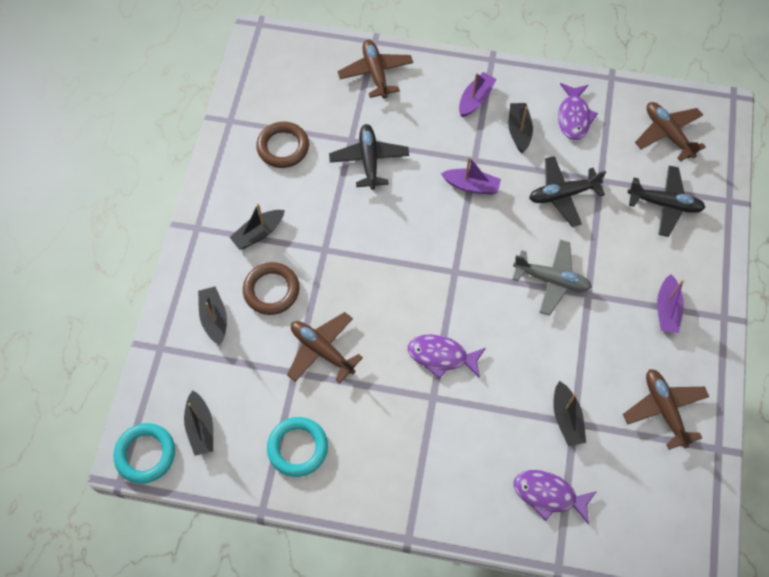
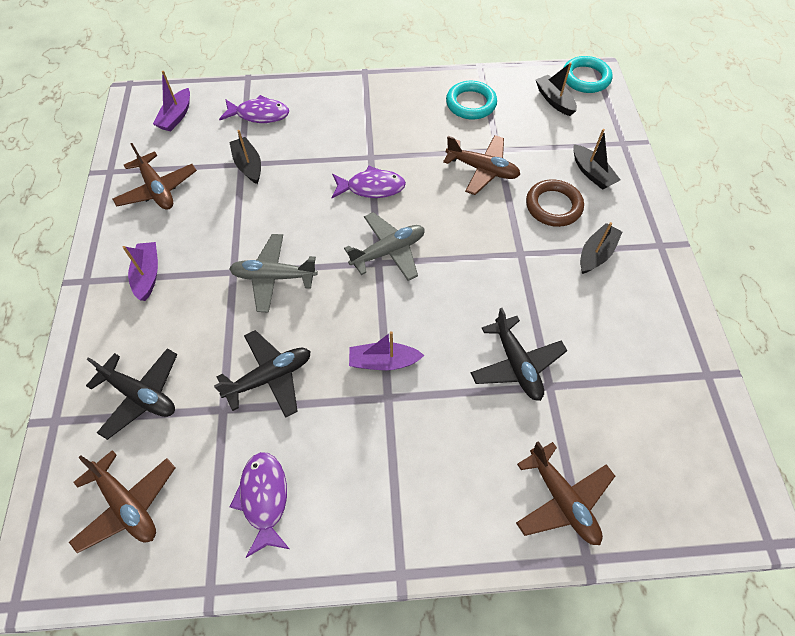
camera: 165 degrees right, 5 degrees down
brown ring [256,122,309,168] -> none
purple boat [459,72,496,117] -> purple boat moved to [153,71,190,132]
black boat [509,103,533,153] -> none
black plane [627,166,706,237] -> black plane turned 150 degrees counterclockwise [86,348,178,440]
none -> grey plane [344,212,425,281]

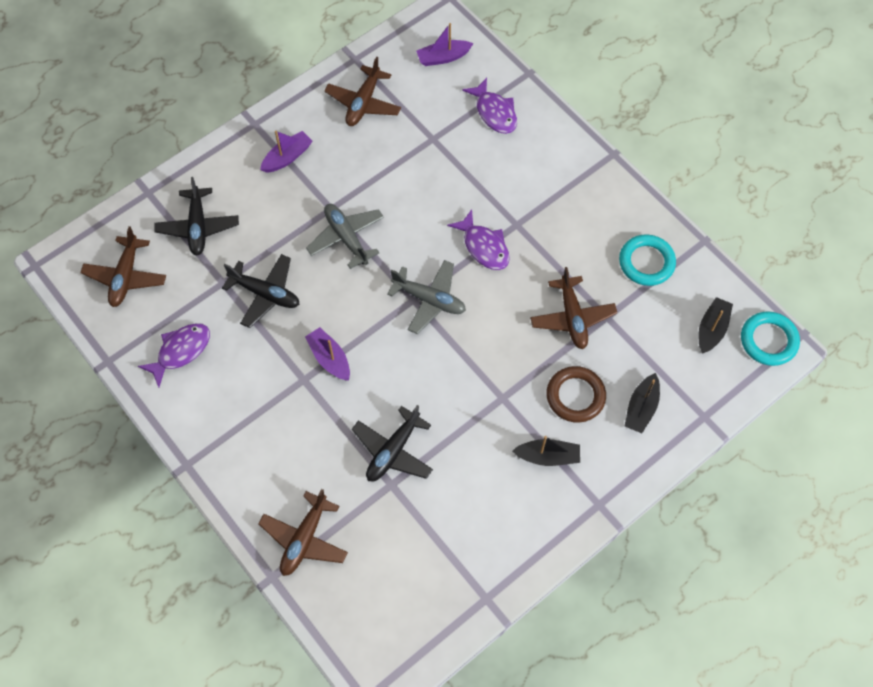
camera: 55 degrees right, 5 degrees up
black boat [229,130,261,184] -> none

